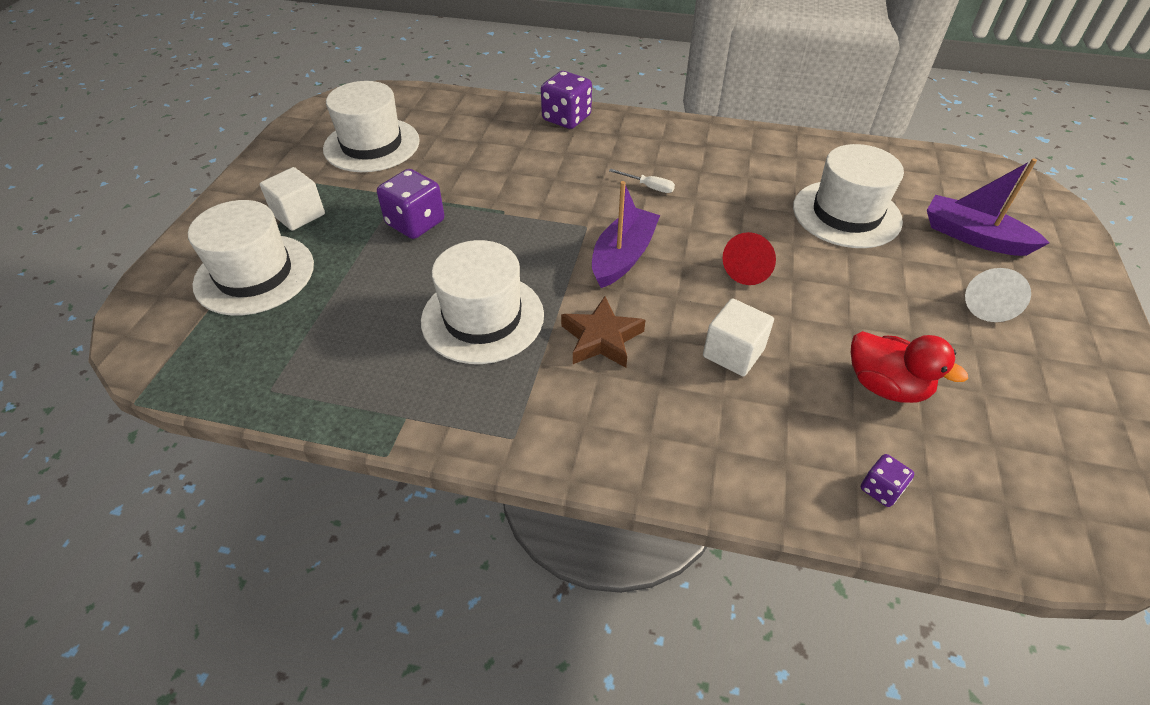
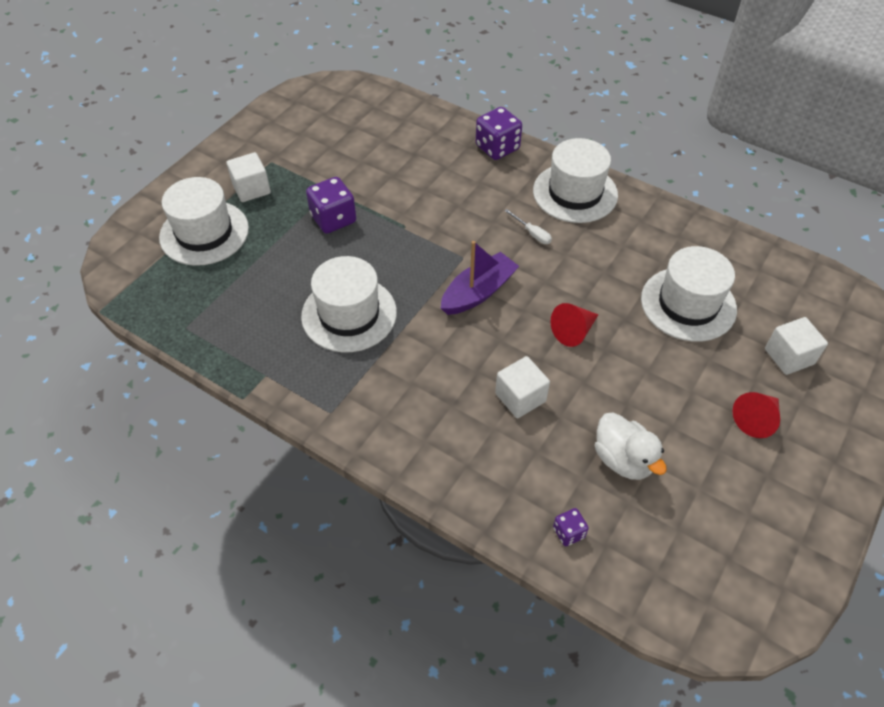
camera: 20 degrees right, 5 degrees up
white hat [323,81,420,172] -> white hat moved to [533,138,618,223]
brown star [561,296,645,368] -> none
red duck [851,331,968,403] -> white duck [595,412,667,480]
purple boat [927,159,1050,256] -> white cube [765,317,828,375]
white cone [965,268,1031,322] -> red cone [732,392,780,438]

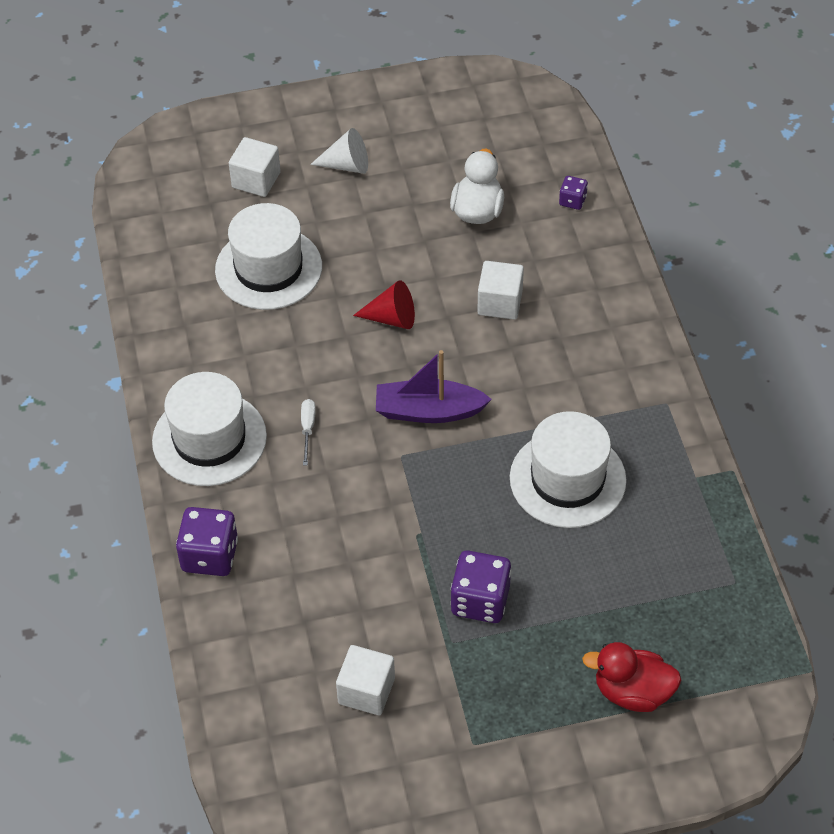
camera: 135 degrees left, 0 degrees up
white hat [159,177,249,266] -> red duck [582,642,682,712]
white cube [226,152,271,202] -> white cube moved to [336,645,395,715]
red cone [732,392,780,438] -> white cone [310,128,368,174]

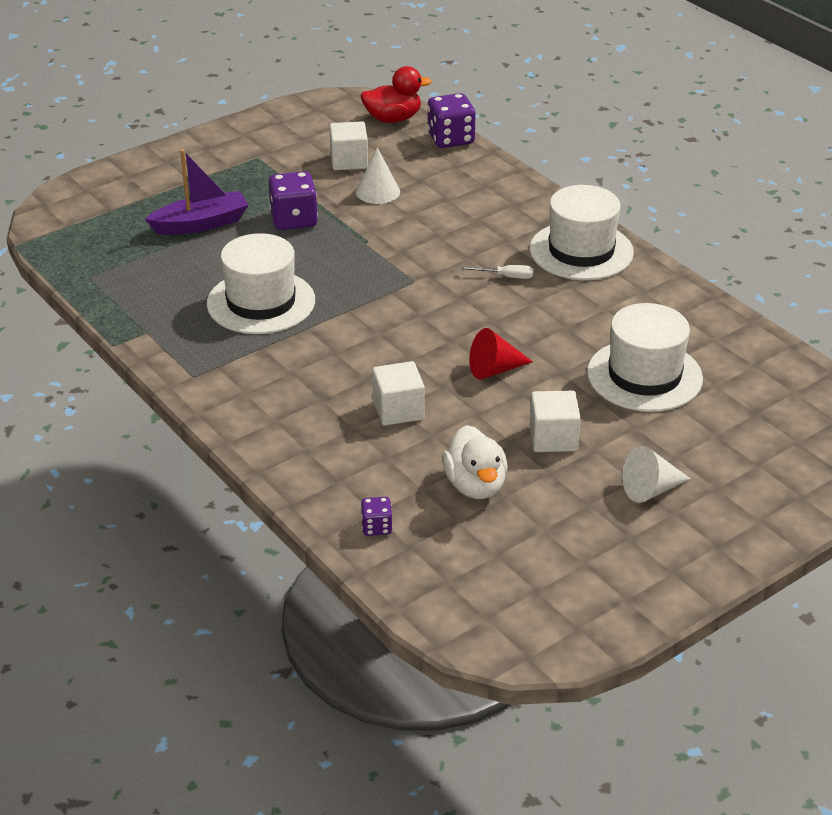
camera: 155 degrees right, 15 degrees down
purple dice [176,507,238,576] -> purple dice moved to [427,93,476,148]
white cube [229,137,281,197] -> white cube moved to [529,390,581,452]
white screwdriver [301,399,316,466] -> white screwdriver turned 60 degrees counterclockwise [461,265,534,279]
purple boat [376,350,492,423] -> purple boat moved to [145,149,249,235]
red duck [582,642,682,712] -> red duck moved to [360,66,432,123]
none -> white cone [356,147,400,204]

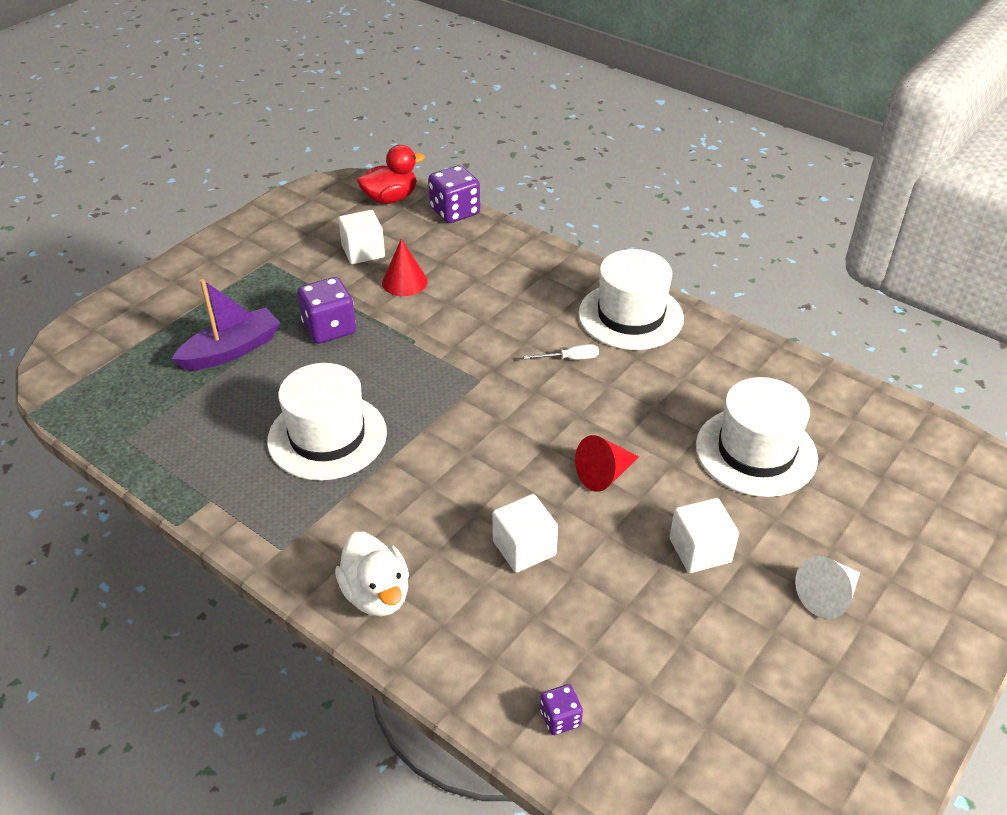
camera: 15 degrees left, 5 degrees up
white cone [356,147,400,204] -> red cone [382,239,428,296]
white duck [443,425,508,499] -> white duck moved to [335,532,409,616]

